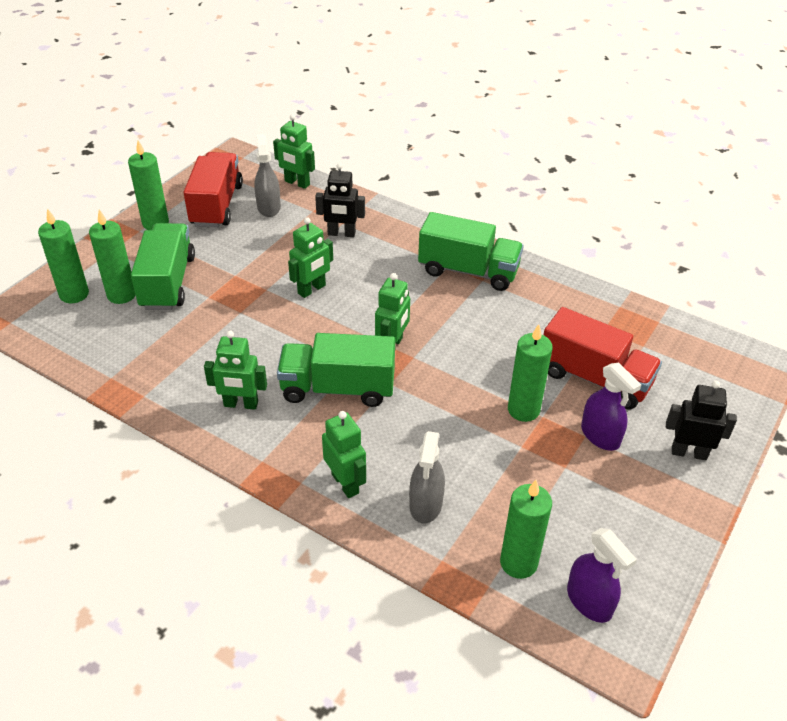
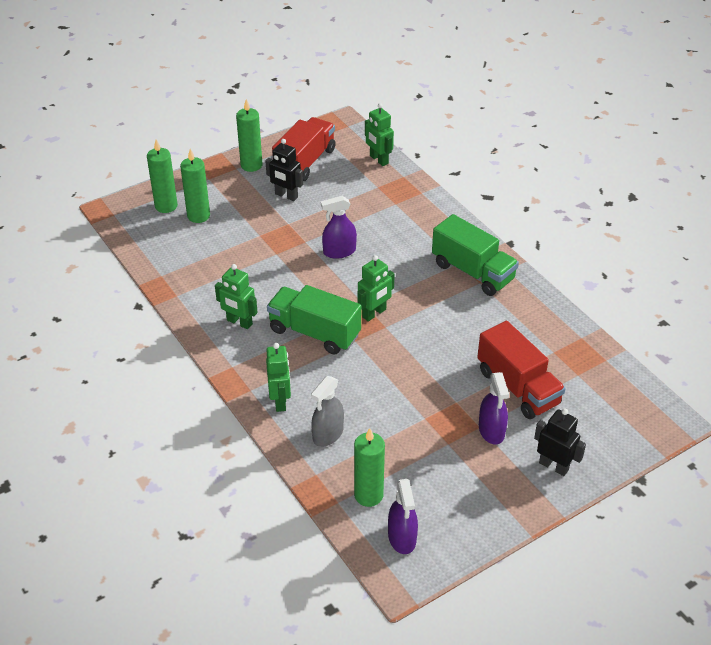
camera: 25 degrees right, 0 degrees up
green truck [131,223,195,310] -> none
grey spray bottle [254,134,281,217] -> none
green robot [288,217,333,298] -> purple spray bottle [321,196,357,259]
black robot [315,163,365,237] -> black robot moved to [265,139,303,201]
green candle [508,324,553,422] -> none

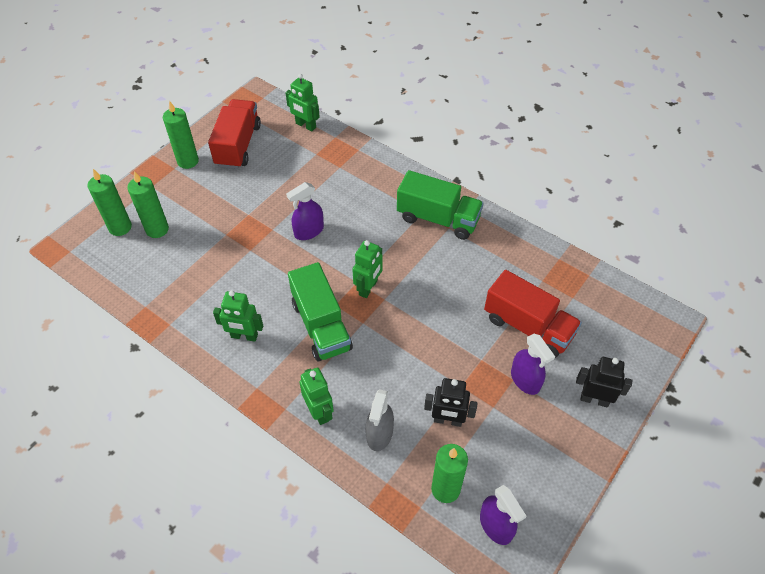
camera: 20 degrees left, 10 degrees up
black robot [265,139,303,201] -> black robot moved to [424,378,478,427]
green truck [267,285,361,354] -> green truck turned 120 degrees counterclockwise [288,262,353,361]

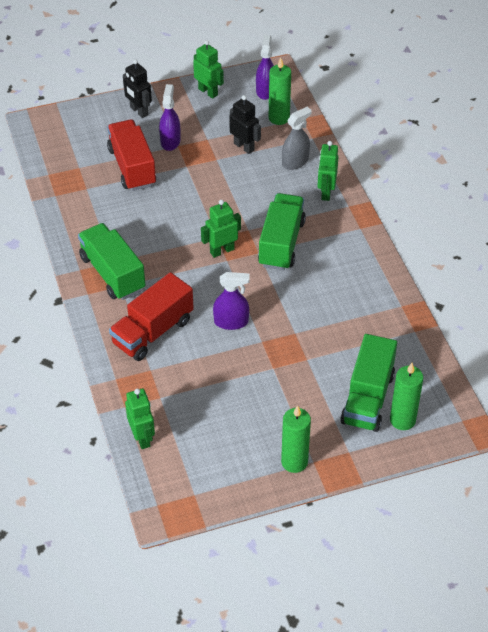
camera: 145 degrees left, 5 degrees down
green candle [127,171,169,238] -> green truck [340,334,397,432]
red truck [208,99,261,169] -> red truck moved to [109,272,194,361]
green robot [213,290,263,342] -> green robot moved to [193,40,224,99]

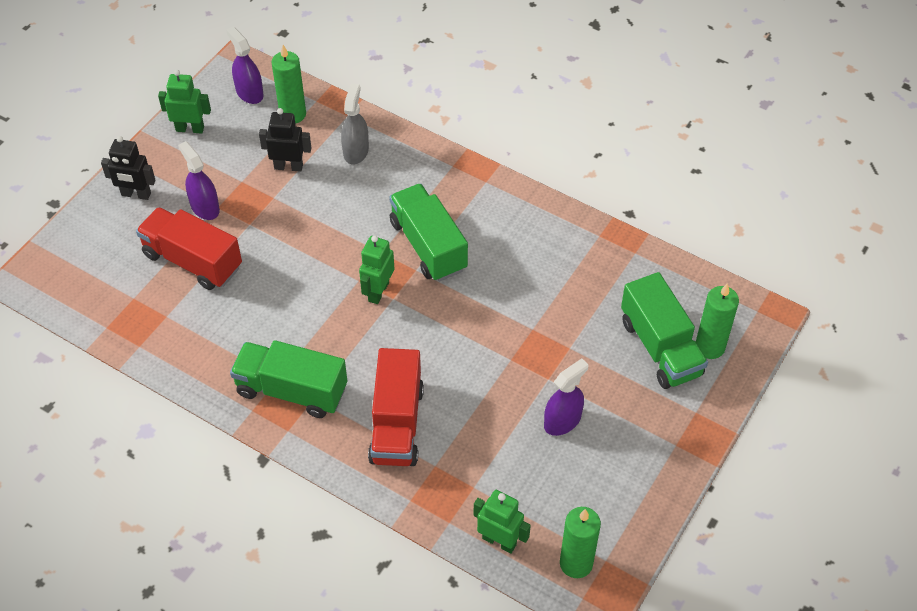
camera: 40 degrees left, 5 degrees up
purple spray bottle [213,272,250,330] -> purple spray bottle moved to [544,358,589,436]
green candle [281,405,311,473] -> green candle moved to [560,507,601,578]
green robot [317,141,338,201] -> none

